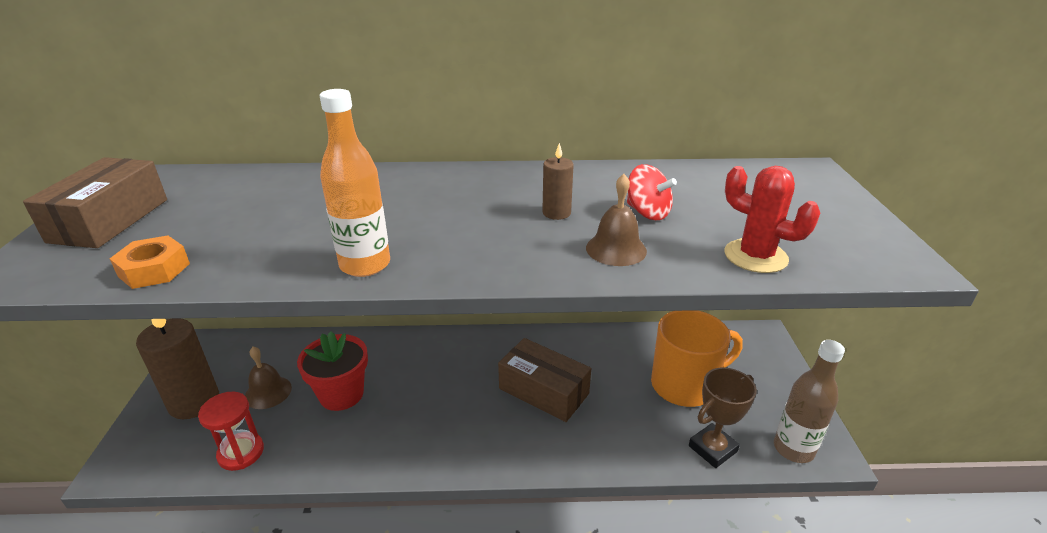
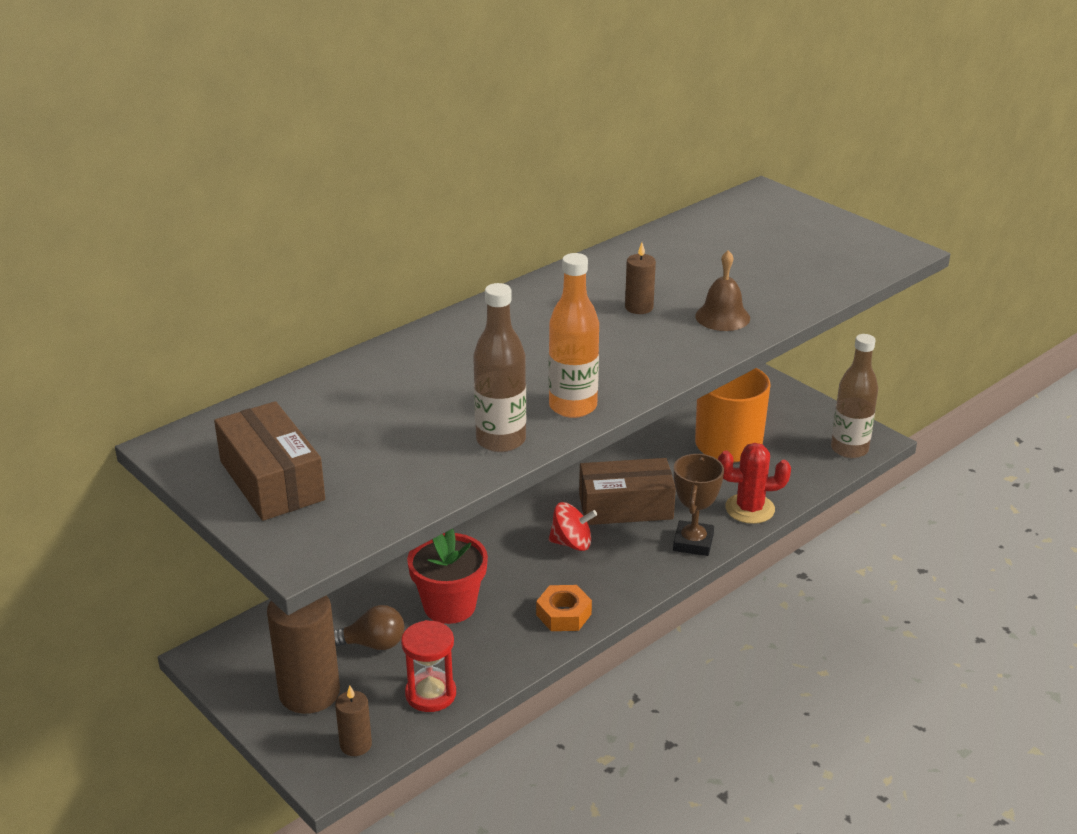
camera: 40 degrees left, 0 degrees up
orange nut [110,235,190,289] -> orange nut moved to [536,585,592,631]
brown bell [245,347,292,409] -> brown light bulb [334,605,404,650]
red spinning top [627,164,677,220] -> red spinning top moved to [549,502,597,551]
brown trophy [689,367,757,468] -> brown trophy moved to [673,454,724,556]
red cactus [724,166,820,273] -> red cactus moved to [718,443,791,524]
none -> brown candle [335,686,372,756]
none -> brown bottle [473,283,526,452]

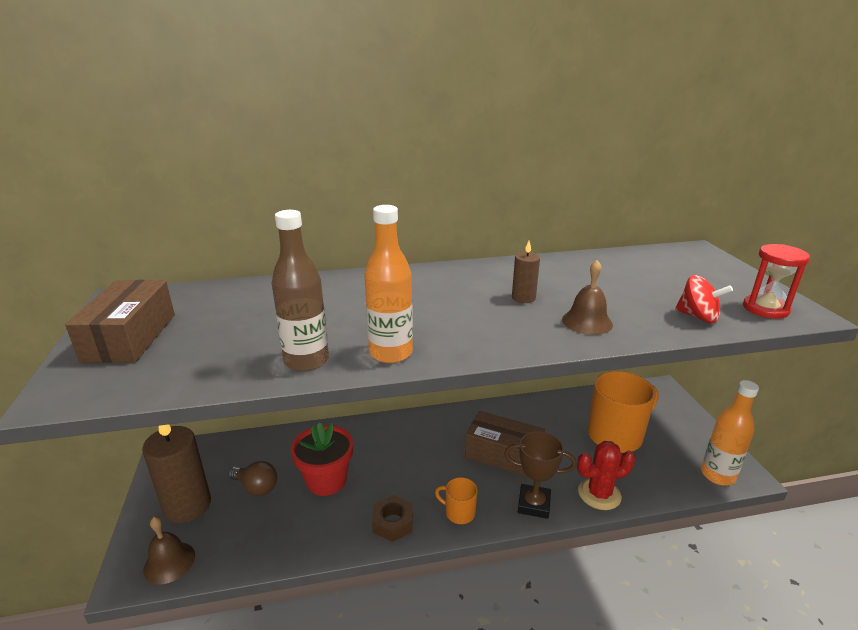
camera: 30 degrees right, 5 degrees down
brown candle [335,686,372,756] -> brown bell [143,517,195,584]
red hourglass [401,620,456,712] -> red hourglass moved to [743,244,810,319]
orange nut [536,585,592,631] -> brown nut [372,495,413,542]
red spinning top [549,502,597,551] -> red spinning top moved to [675,275,733,323]
brown trophy [673,454,724,556] -> brown trophy turned 60 degrees clockwise [504,431,577,519]
red cactus [718,443,791,524] -> red cactus turned 45 degrees counterclockwise [577,441,635,510]
brown bottle [831,334,878,458] -> orange bottle [701,380,759,485]
none -> orange mug [435,477,478,524]

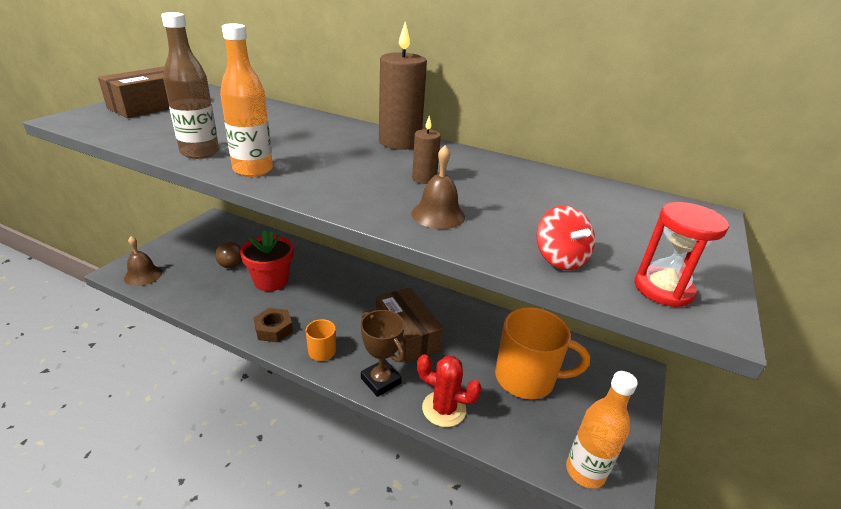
camera: 35 degrees right, 5 degrees up
brown candle [142,424,211,523] -> brown candle moved to [379,22,427,150]

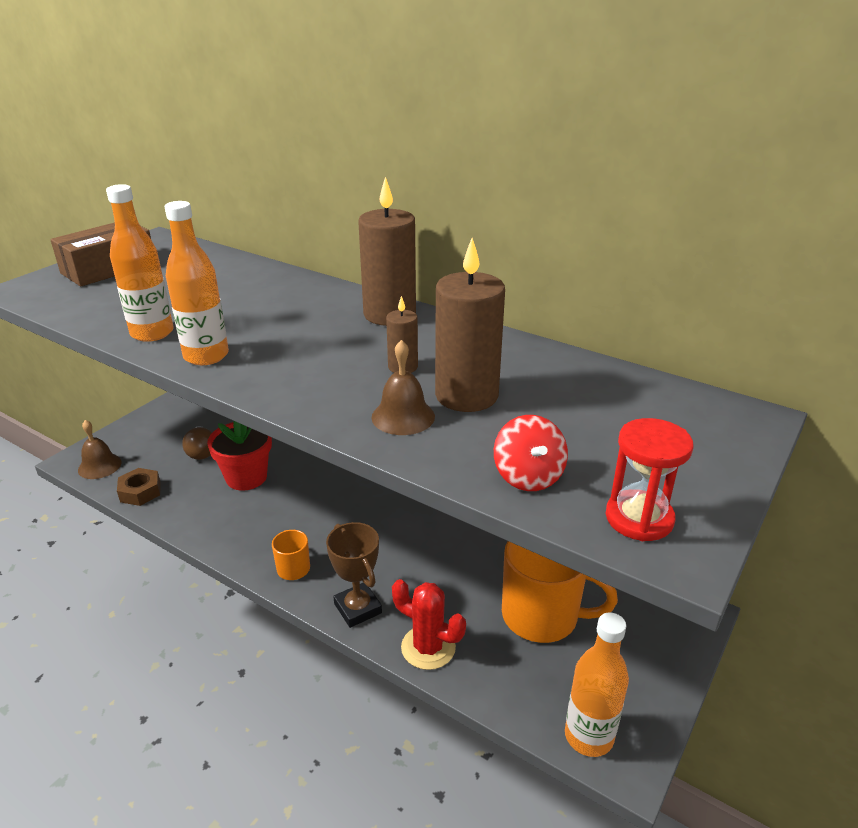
camera: 10 degrees right, 0 degrees up
brown bottle [161,12,219,159] -> orange bottle [106,184,174,342]
brown nut [253,308,293,343] -> brown nut moved to [117,468,161,506]
brown box [376,288,443,363] -> none
none -> brown candle [435,238,505,412]

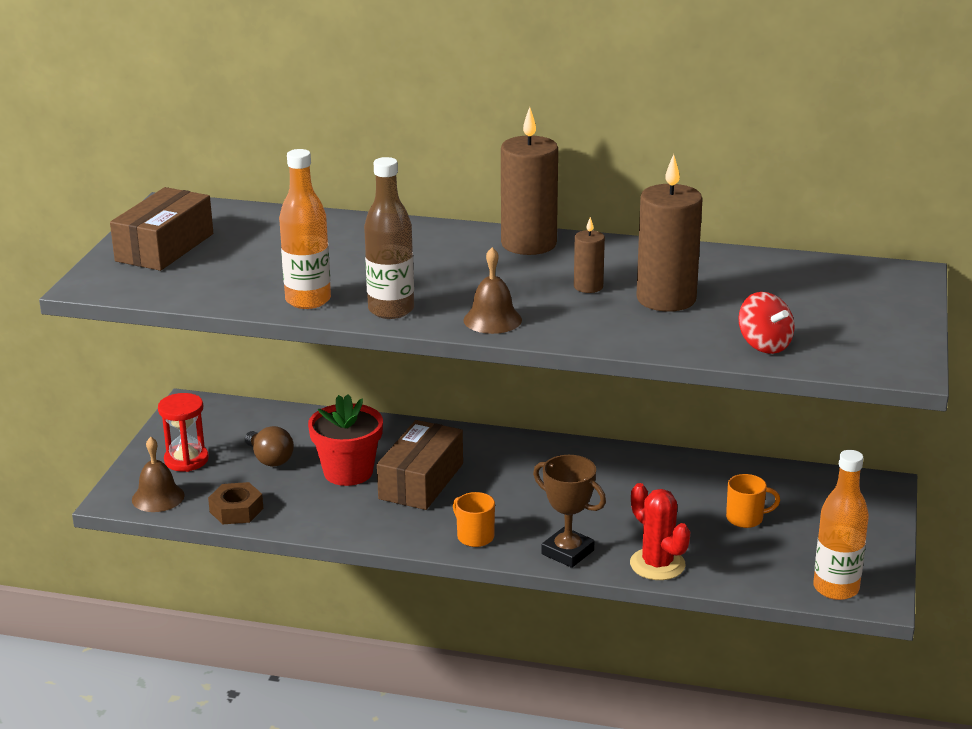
camera: 20 degrees left, 5 degrees down
orange bottle [165,201,229,365] -> brown bottle [364,157,414,319]
brown bell [372,340,435,435] -> brown bell moved to [464,247,522,334]
red cactus [392,579,466,670] -> red cactus turned 45 degrees clockwise [630,483,690,580]
orange mug [502,541,618,643] -> orange mug [726,474,780,528], size x0.47
red hourglass [606,418,693,541] -> red hourglass moved to [158,393,209,472]
none -> brown box [377,420,463,510]

